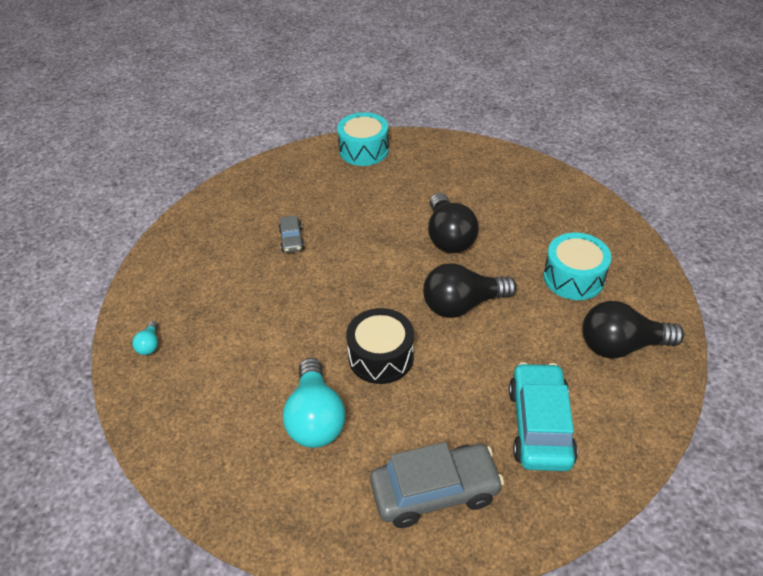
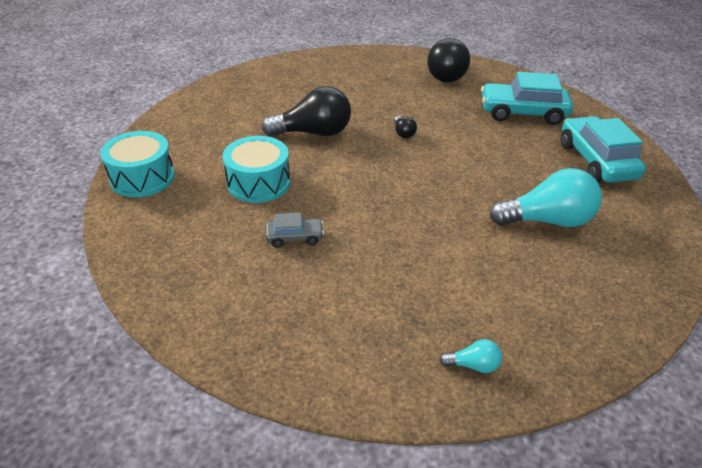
camera: 90 degrees left, 5 degrees down
black drum [346,308,414,384] -> none
grey car [370,442,504,528] -> turquoise car [561,116,646,183]
black light bulb [423,263,517,318] -> black light bulb [394,116,417,138], size x0.44
turquoise drum [543,233,611,300] -> turquoise drum moved to [223,136,290,203]

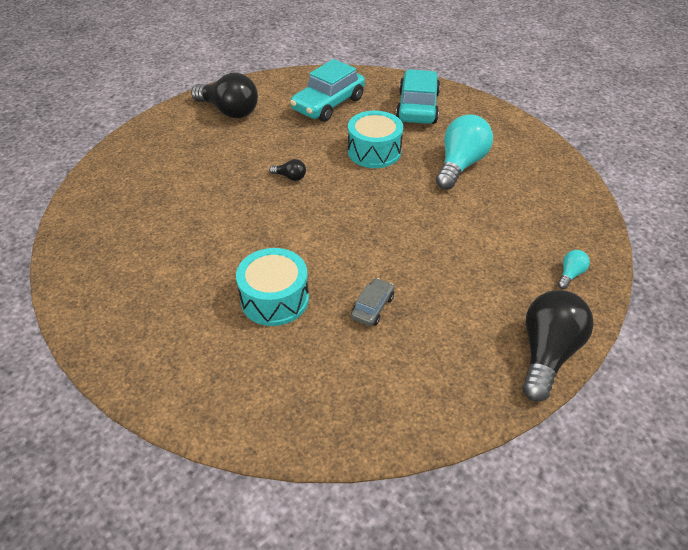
camera: 55 degrees left, 5 degrees up
turquoise drum [100,131,175,197] -> turquoise drum moved to [348,110,403,168]
black light bulb [262,86,351,137] -> black light bulb moved to [522,290,594,402]
turquoise car [561,116,646,183] -> turquoise car turned 75 degrees clockwise [396,69,440,124]

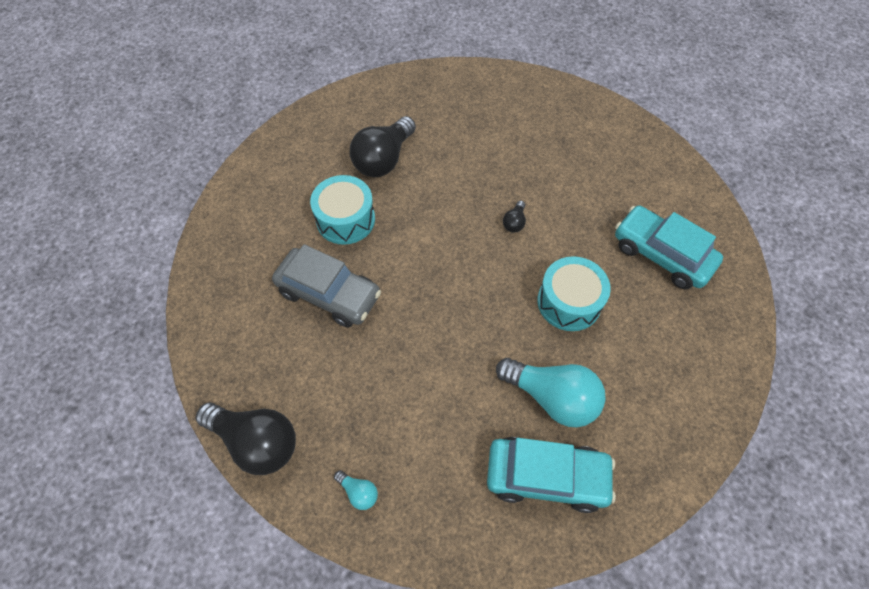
camera: 90 degrees right, 15 degrees up
black light bulb [191,73,258,118] -> black light bulb moved to [350,116,416,177]
grey car [351,278,394,326] -> grey car [272,244,381,328], size x2.01
turquoise car [396,69,440,124] -> turquoise car moved to [487,437,616,513]

